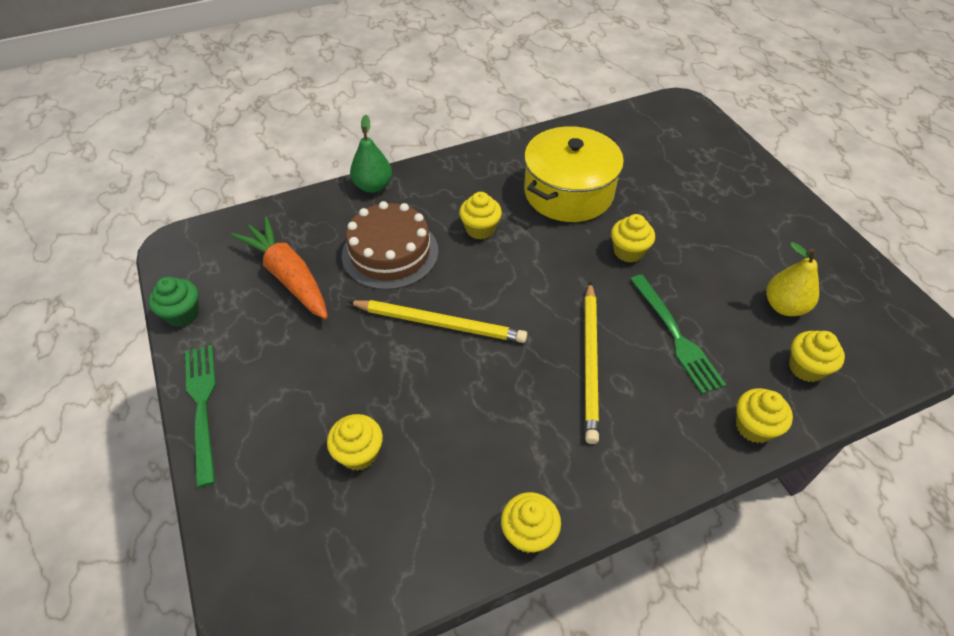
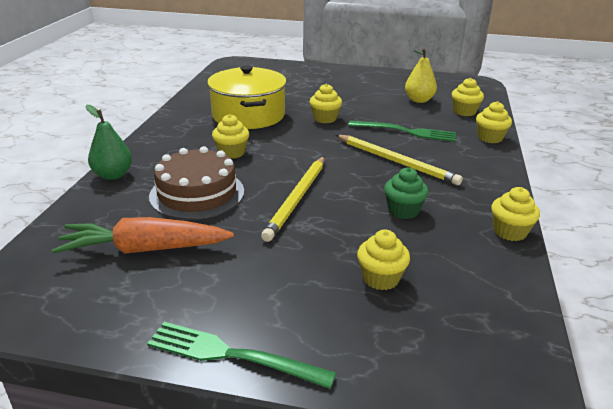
camera: 55 degrees left, 20 degrees down
green cupcake [149,277,199,327] -> green cupcake moved to [384,167,429,219]
yellow pencil [348,300,527,343] -> yellow pencil turned 150 degrees clockwise [261,157,325,242]

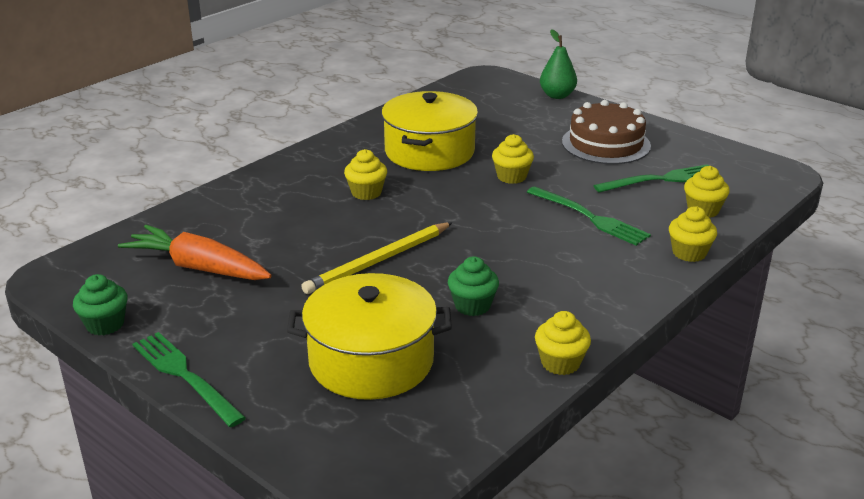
camera: 30 degrees right, 0 degrees up
green pear [86,105,132,180] -> green pear moved to [540,29,577,99]
brown cake [149,146,244,220] -> brown cake moved to [562,100,651,164]
yellow pencil [336,135,463,185] -> none
yellow cupcake [357,229,410,290] -> yellow pot [287,273,452,400]
yellow pear [405,48,437,103] -> green fork [593,164,709,193]
none -> green cupcake [73,274,128,335]

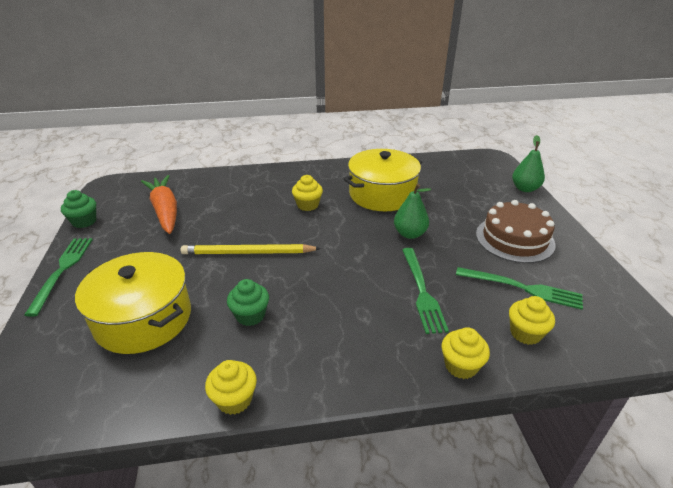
camera: 40 degrees right, 5 degrees up
yellow cupcake [492,134,534,184] -> green pear [394,184,431,239]

